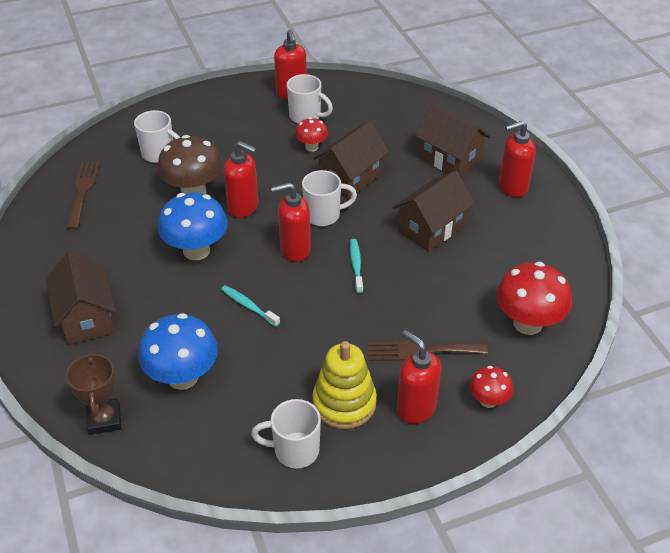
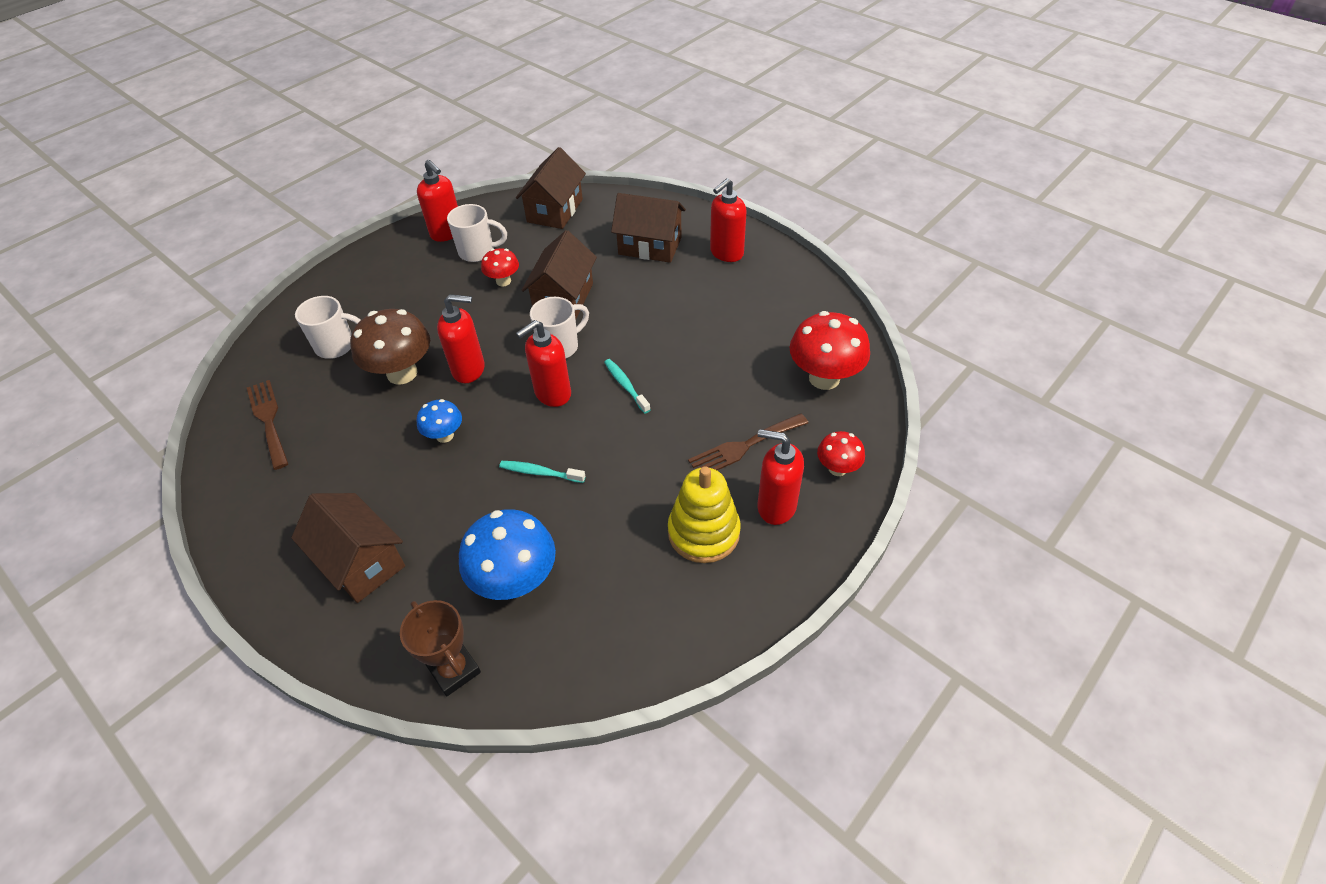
camera: 25 degrees left, 5 degrees up
blue mushroom [158,192,228,260] -> blue mushroom [417,399,462,443], size x0.55
white mug [251,399,321,469] -> none
brown house [393,170,474,252] -> brown house moved to [516,147,586,229]

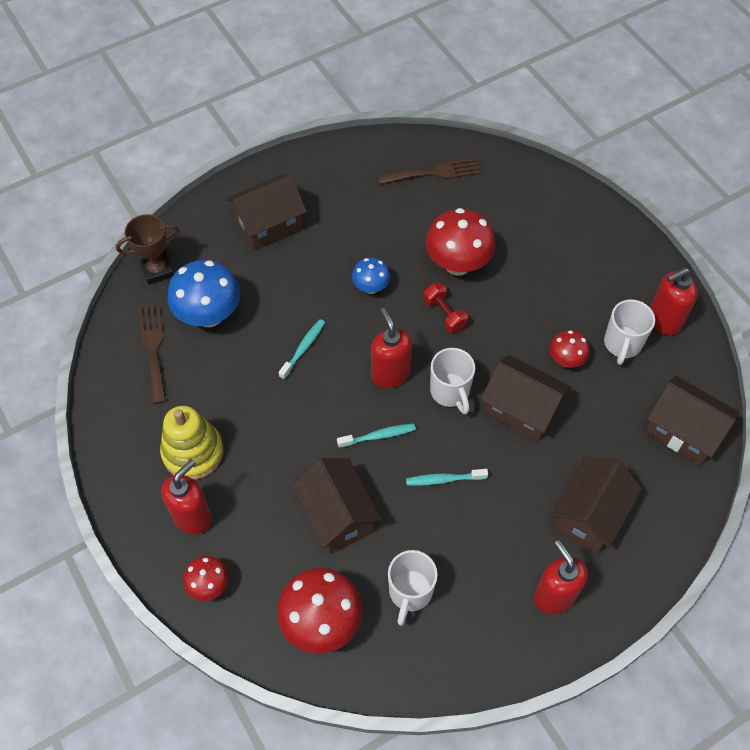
camera: 105 degrees right, 10 degrees up
white mug [295,296,361,359] -> white mug moved to [388,550,438,626]
brown mushroom [350,309,430,385] -> red mushroom [425,208,496,276]
red soap dispenser [437,294,485,383] -> red dumbbell [424,283,468,333]
brown fork [688,413,808,470] -> brown fork moved to [139,305,166,404]
none -> brown house [292,458,382,554]
none -> turquoise toothbrush [406,469,488,486]

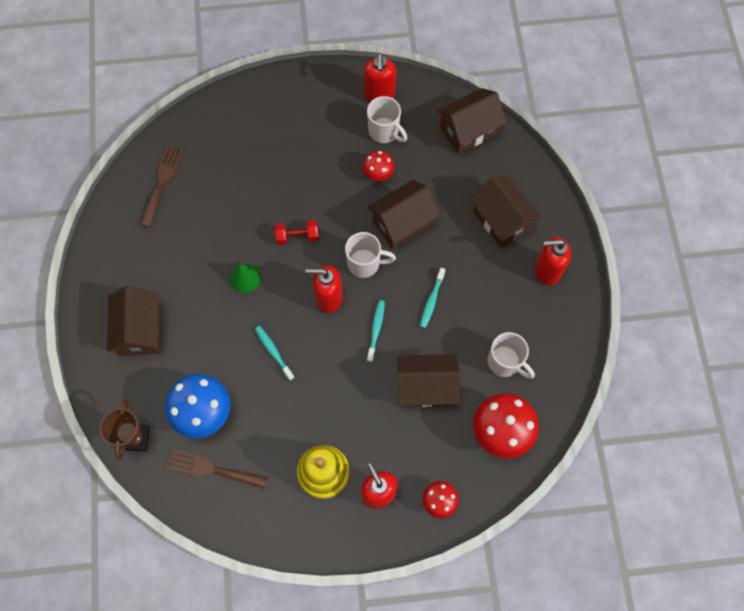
camera: 65 degrees left, 10 degrees up
blue mushroom [352,258,391,294] -> green cone [229,263,261,293]
red mushroom [425,208,496,276] -> none

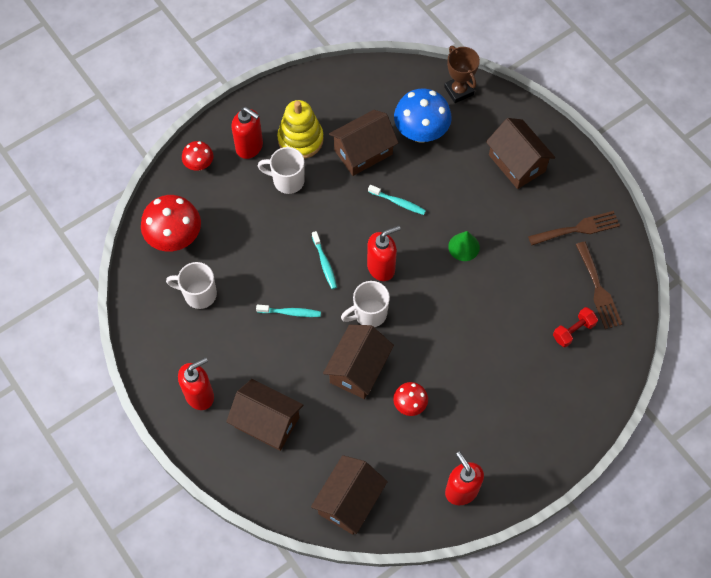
camera: 150 degrees right, 5 degrees down
brown fork [167,449,268,489] -> brown fork moved to [528,211,620,245]
red dumbbell [275,220,319,245] -> red dumbbell moved to [553,307,598,347]
white mug [367,96,407,143] -> white mug moved to [258,147,305,194]
brown house [397,354,460,407] -> brown house moved to [329,110,398,176]
turquoise toothbrush [420,268,446,328] -> turquoise toothbrush turned 105 degrees clockwise [256,305,321,317]

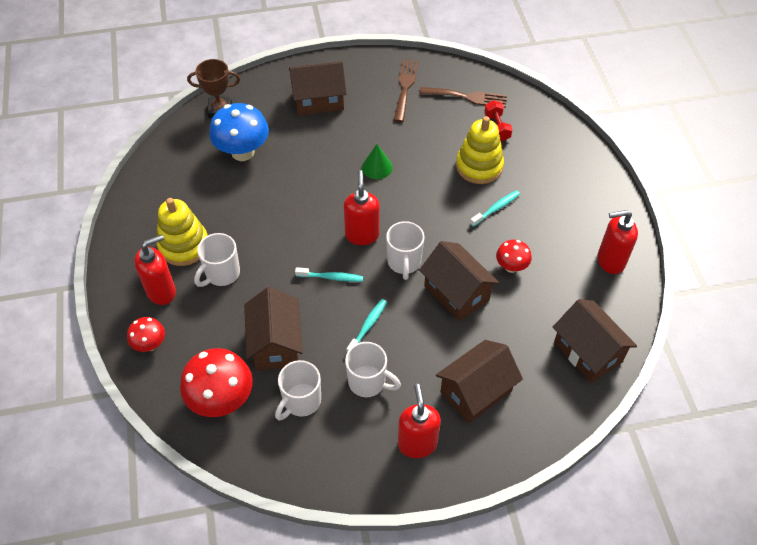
camera: 65 degrees left, 10 degrees down
brown house [329,110,398,176] -> brown house moved to [244,287,303,371]
turquoise toothbrush [368,185,426,215] -> turquoise toothbrush moved to [470,190,520,227]
none -> white mug [345,342,401,397]
none -> yellow stacking toy [456,116,504,184]

